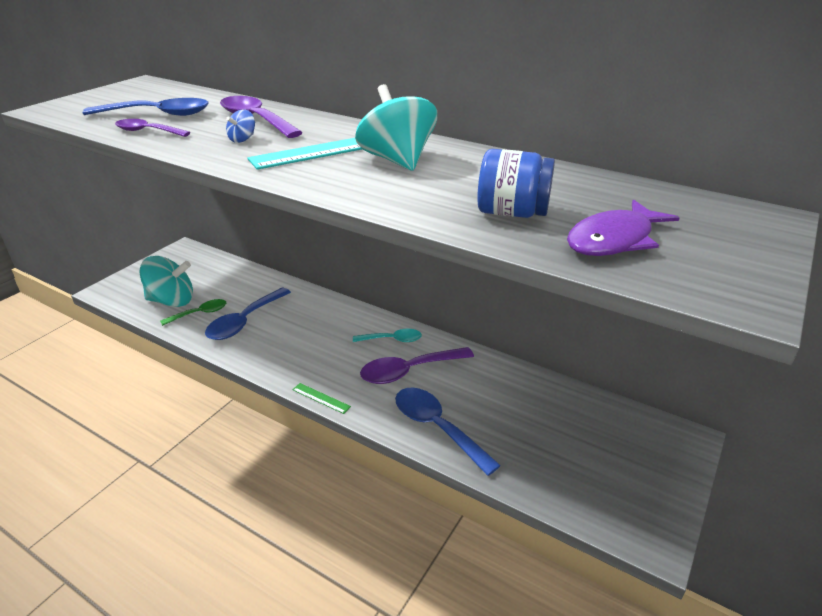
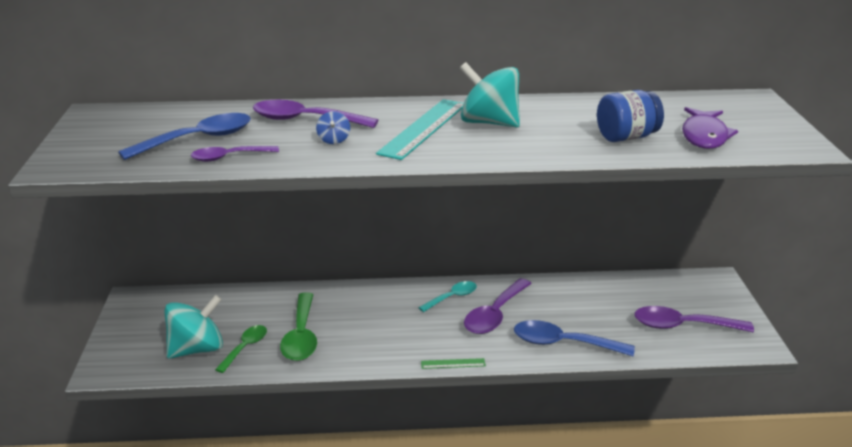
camera: 35 degrees left, 5 degrees down
blue spoon [205,288,291,340] -> green spoon [280,292,317,361]
none -> purple spoon [634,306,754,332]

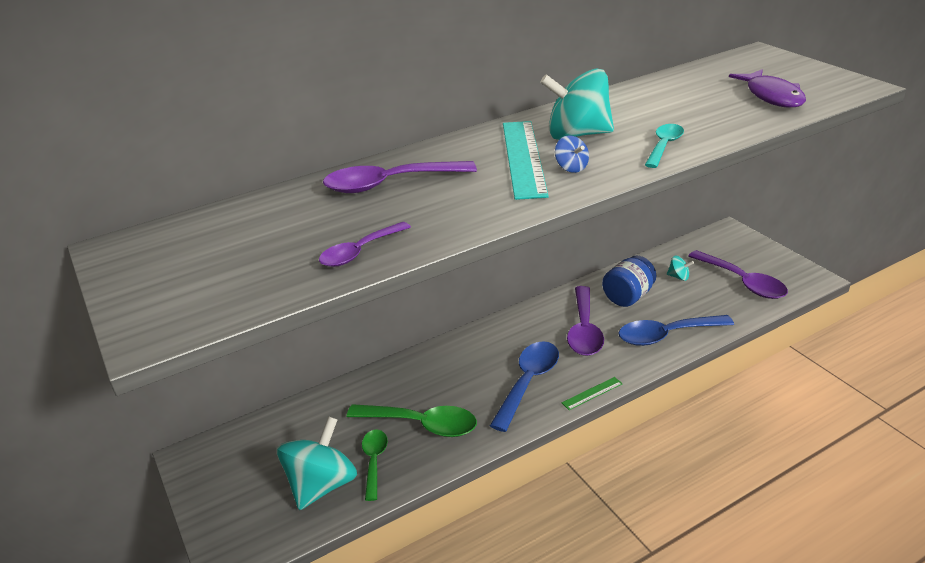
camera: 25 degrees left, 5 degrees up
blue spoon [118,113,251,160] -> blue spoon moved to [490,341,559,432]
green spoon [280,292,317,361] -> green spoon turned 45 degrees counterclockwise [347,404,477,437]
blue spinning top [316,111,350,144] -> blue spinning top moved to [555,135,589,173]
turquoise spoon [418,281,477,312] -> turquoise spoon moved to [645,124,684,168]
blue jar [597,90,664,142] -> blue jar moved to [602,256,656,307]
purple spoon [634,306,754,332] -> purple spoon turned 105 degrees counterclockwise [688,250,788,299]
none -> turquoise spinning top [667,256,694,281]

